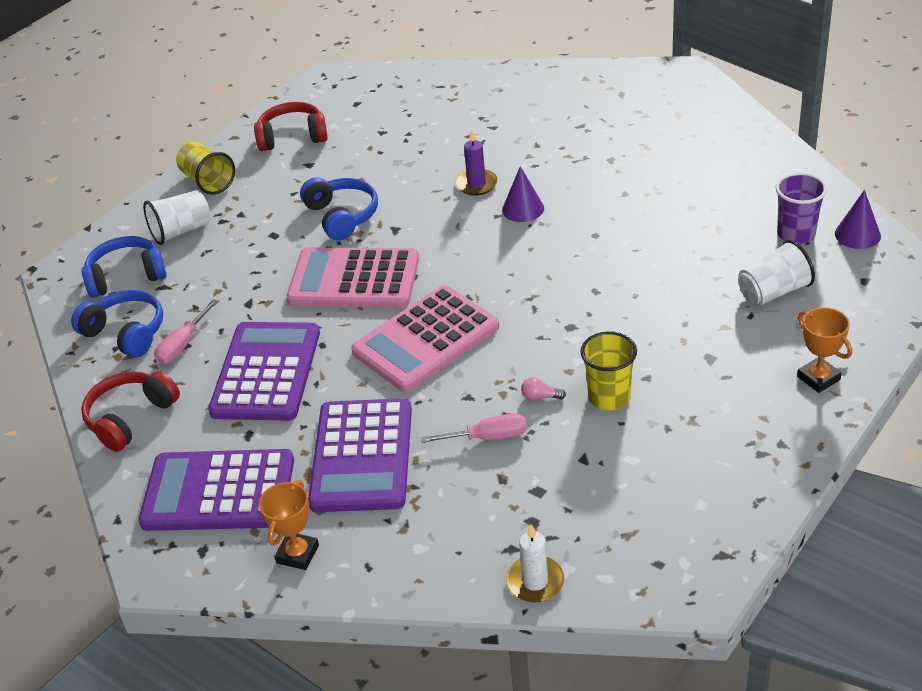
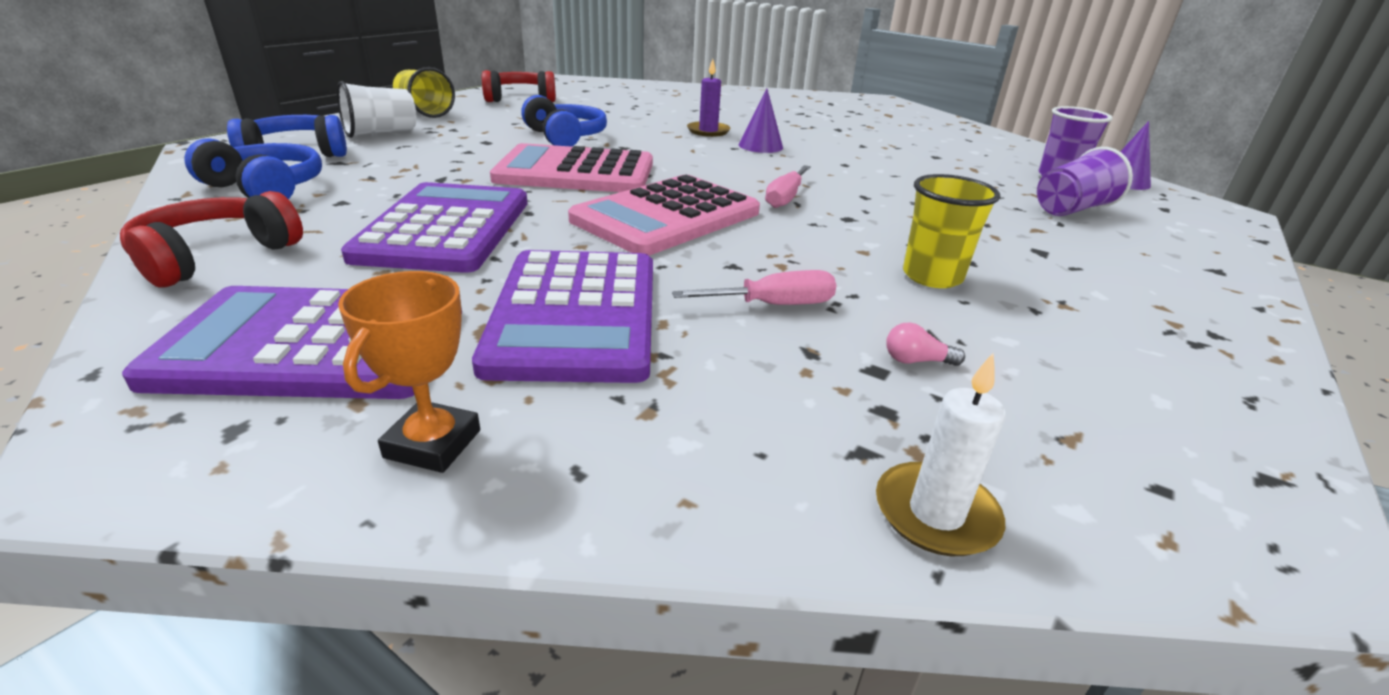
camera: 10 degrees left, 10 degrees down
pink screwdriver [154,299,218,364] -> pink screwdriver moved to [765,165,811,208]
pink light bulb [521,377,566,400] -> pink light bulb moved to [886,323,965,366]
white cup [738,240,815,306] -> purple cup [1037,147,1133,216]
orange trophy [797,307,852,393] -> none

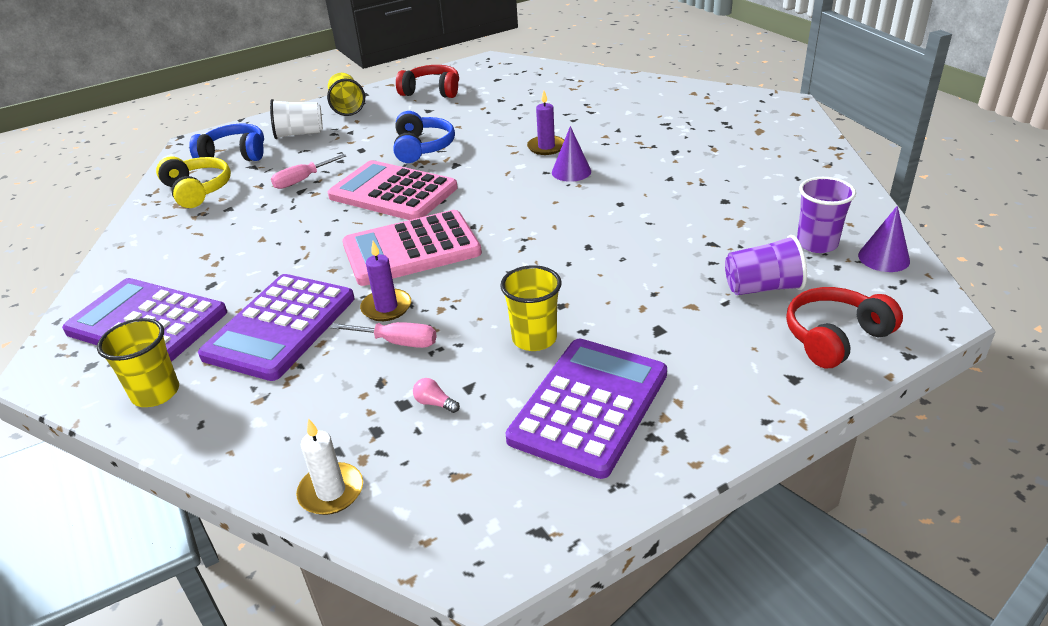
camera: 30 degrees right, 5 degrees up
red headphones [120,191,303,287] -> red headphones moved to [786,287,903,368]
blue headphones [184,138,322,199] -> yellow headphones [156,156,231,208]
orange trophy [338,271,480,473] -> yellow cup [97,318,179,407]
purple calculator [341,182,528,273] -> purple calculator moved to [505,338,667,479]
pink screwdriver [765,165,811,208] -> pink screwdriver moved to [271,154,346,189]
none -> purple candle [360,241,411,321]

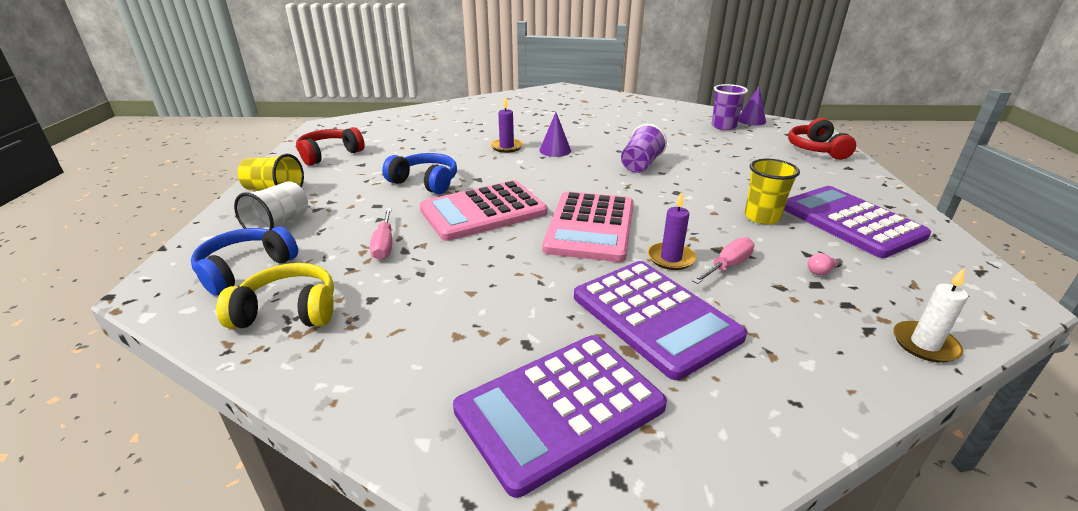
camera: 60 degrees left, 5 degrees down
yellow cup [97,318,179,407] -> none
purple cup [725,235,807,295] -> purple cup moved to [621,124,667,173]

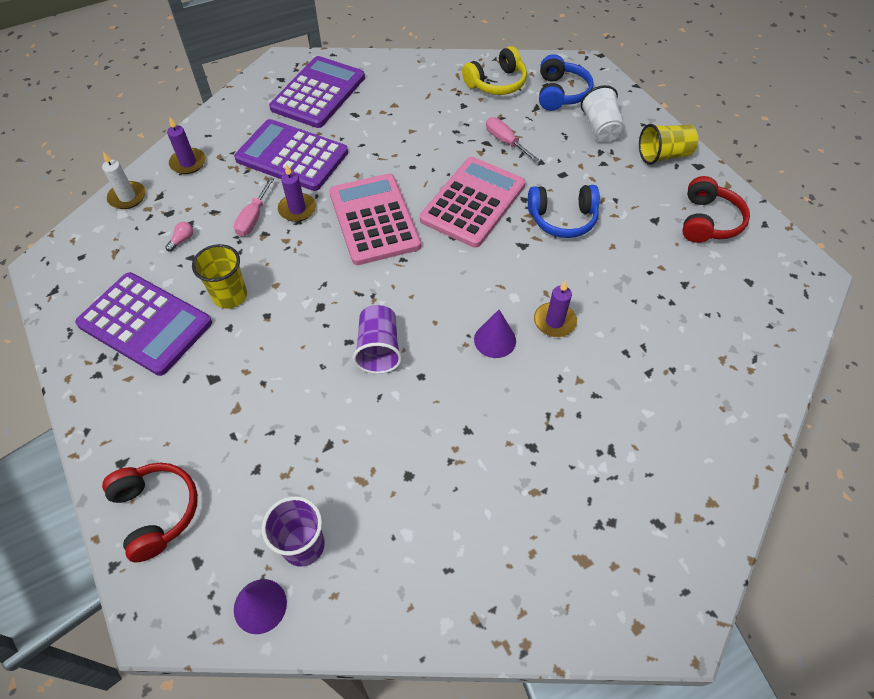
camera: 150 degrees right, 25 degrees up
none -> purple candle [167,117,206,174]

